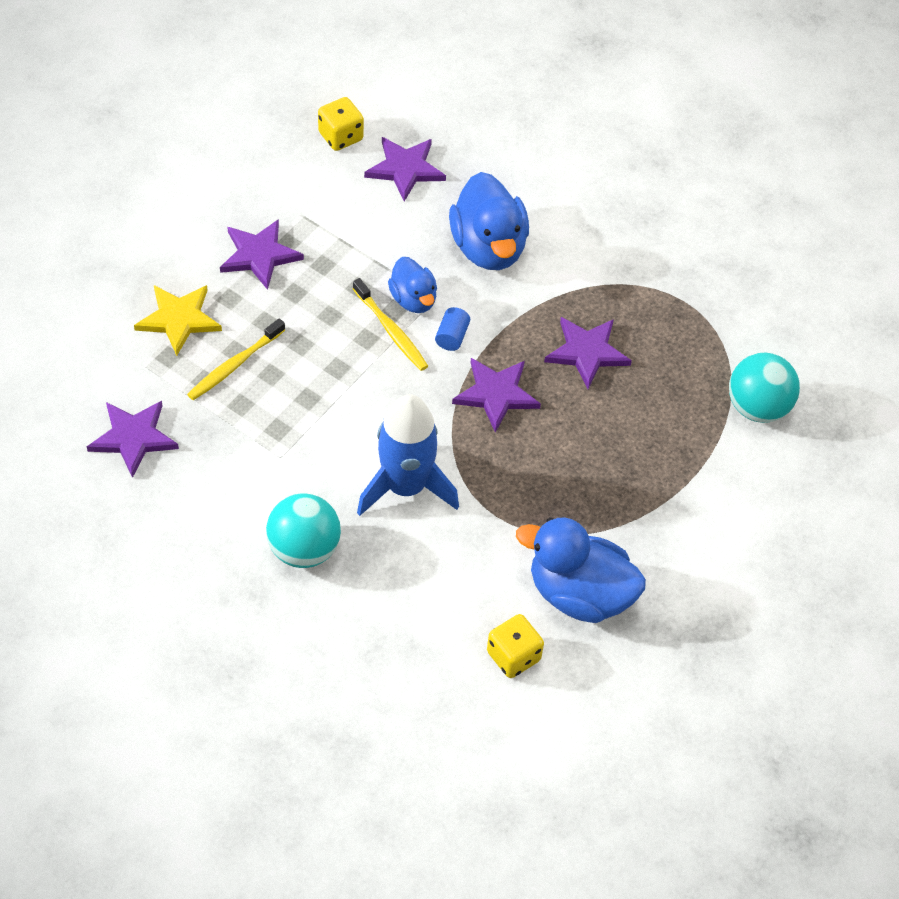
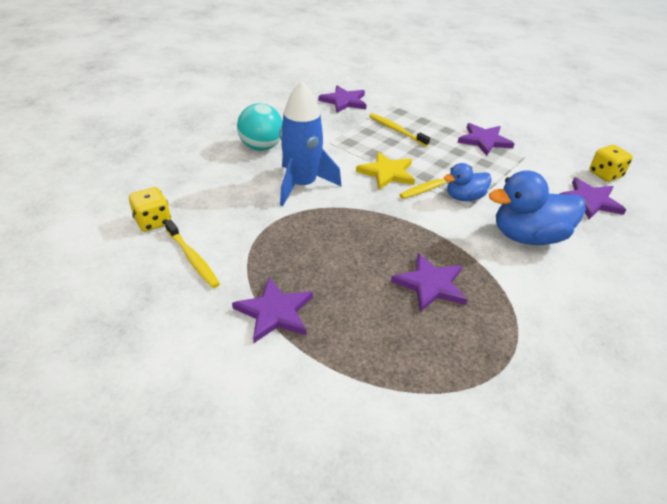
camera: 95 degrees right, 15 degrees down
yellow star [134,285,222,356] -> yellow star moved to [356,152,415,190]
blue cylinder [435,307,470,351] -> none
purple star [452,358,541,433] -> purple star moved to [232,278,313,343]
blue duck [516,517,646,623] -> yellow toothbrush [165,220,220,288]
turquoise ball [729,353,800,423] -> none

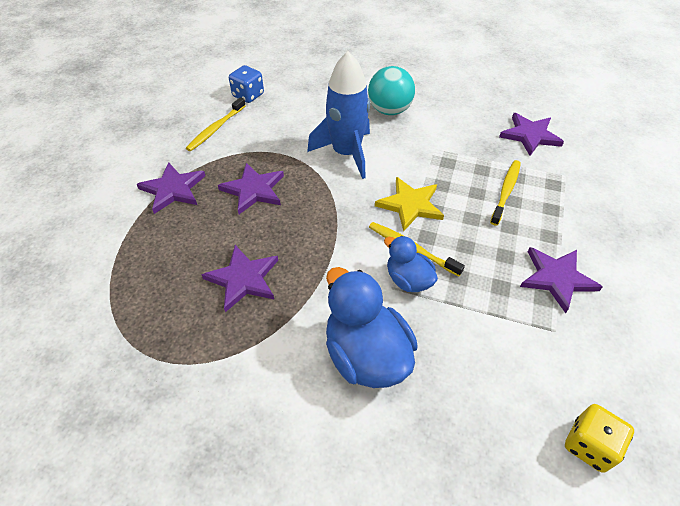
camera: 70 degrees right, 10 degrees up
yellow dice [129,187,171,232] -> blue dice [229,65,264,103]
purple star [559,178,626,219] -> purple star moved to [218,163,284,214]

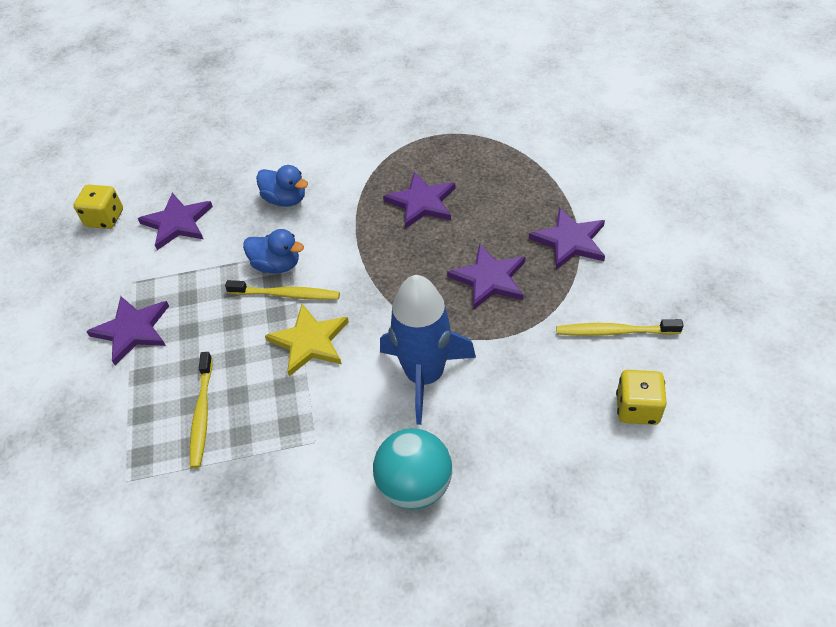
camera: 155 degrees right, 0 degrees up
yellow toothbrush [186,97,246,151] -> yellow toothbrush turned 90 degrees counterclockwise [556,319,684,336]
blue dice [229,65,264,103] -> yellow dice [616,370,667,425]
blue duck [326,267,418,388] -> blue duck [256,165,308,207], size x0.58
purple star [499,113,564,156] -> purple star moved to [138,193,213,250]

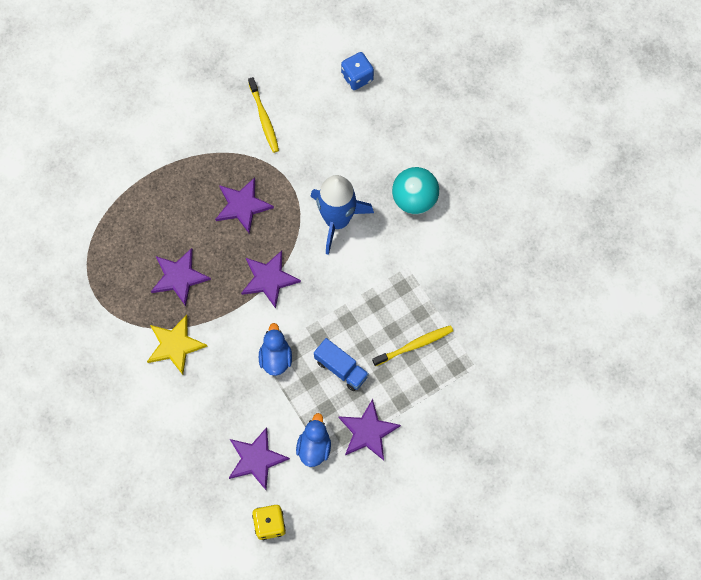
camera: 115 degrees left, 20 degrees up
yellow toothbrush [225,280,340,300] -> none
blue duck [256,165,308,207] -> blue duck moved to [296,413,331,467]
yellow star [265,304,349,376] -> yellow star moved to [147,315,208,375]
purple star [529,208,605,269] -> purple star moved to [241,250,301,309]
yellow dice [616,370,667,425] -> none
none -> blue truck [314,338,369,391]
none -> blue dice [341,52,374,90]

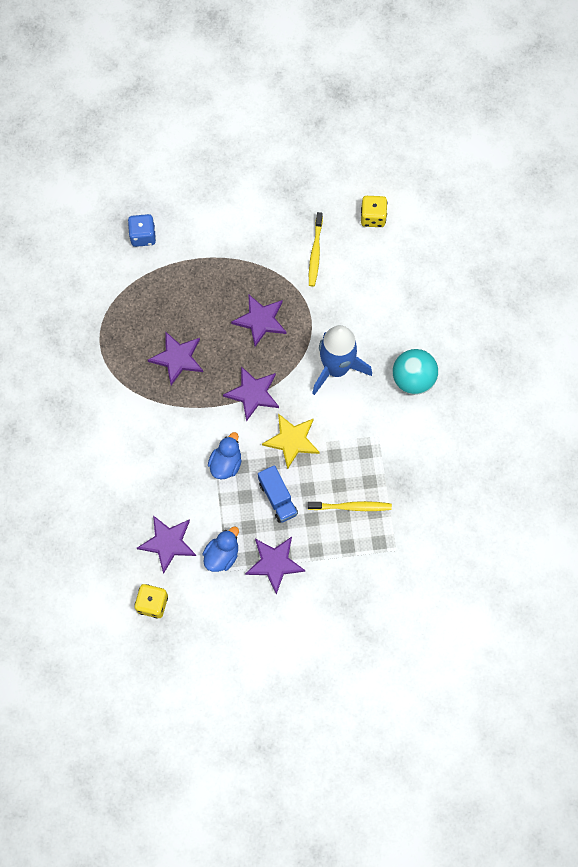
camera: 25 degrees right, 0 degrees up
yellow star [147,315,208,375] -> yellow star moved to [262,414,320,470]
blue dice [341,52,374,90] -> blue dice moved to [128,214,156,247]
none -> yellow dice [361,196,387,227]

